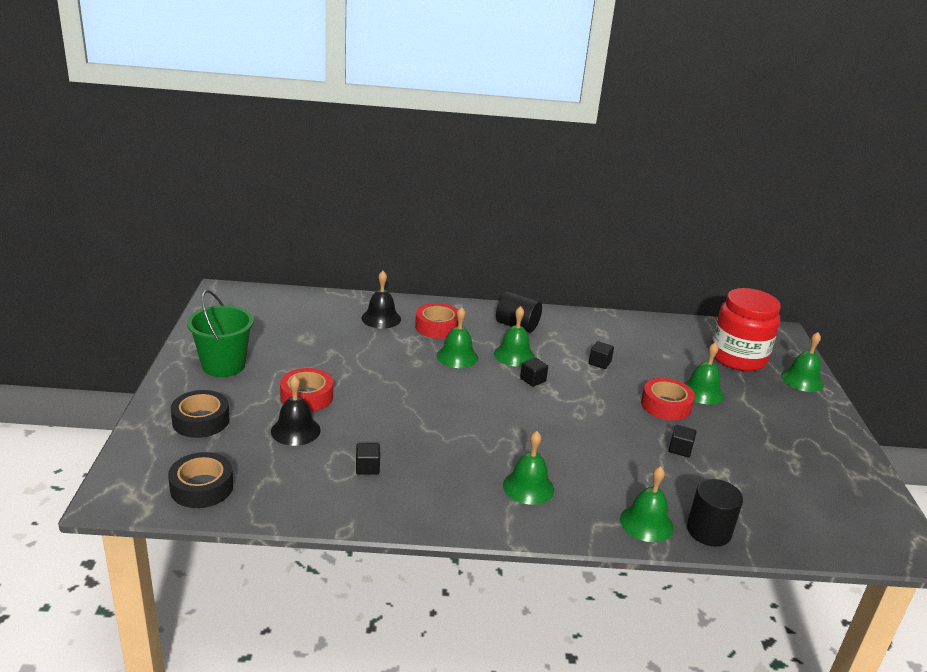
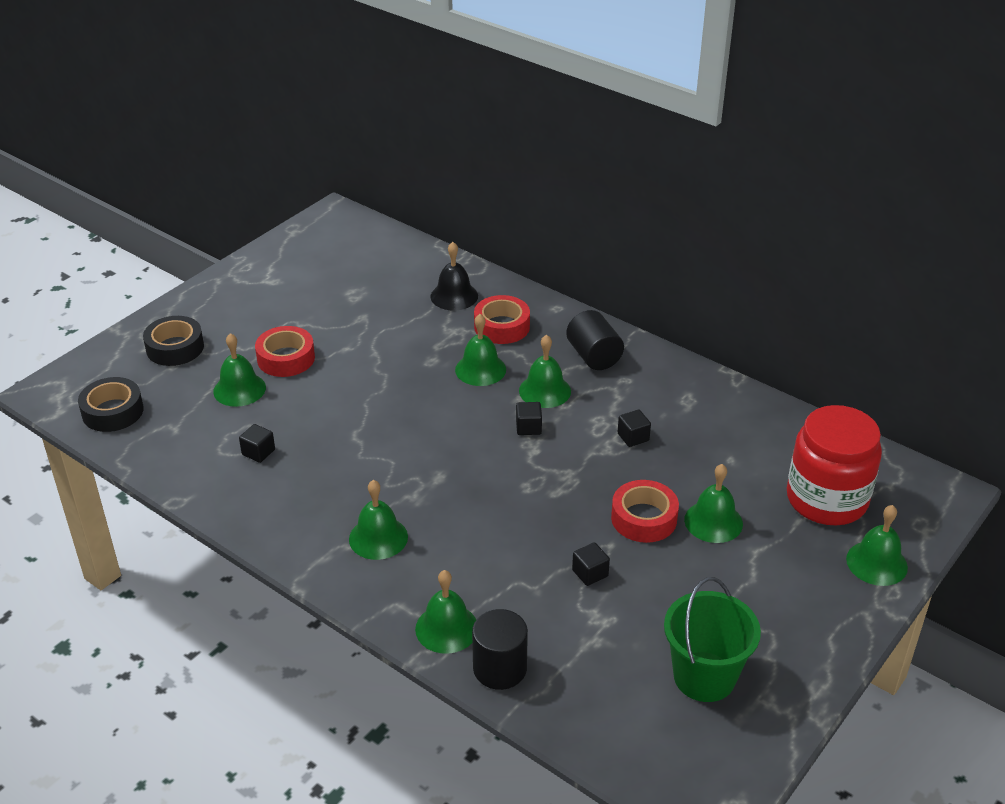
camera: 40 degrees right, 10 degrees up
green bucket [187,290,254,377] -> green bucket moved to [664,577,761,702]
black bell [271,375,320,446] -> green bell [213,333,266,407]

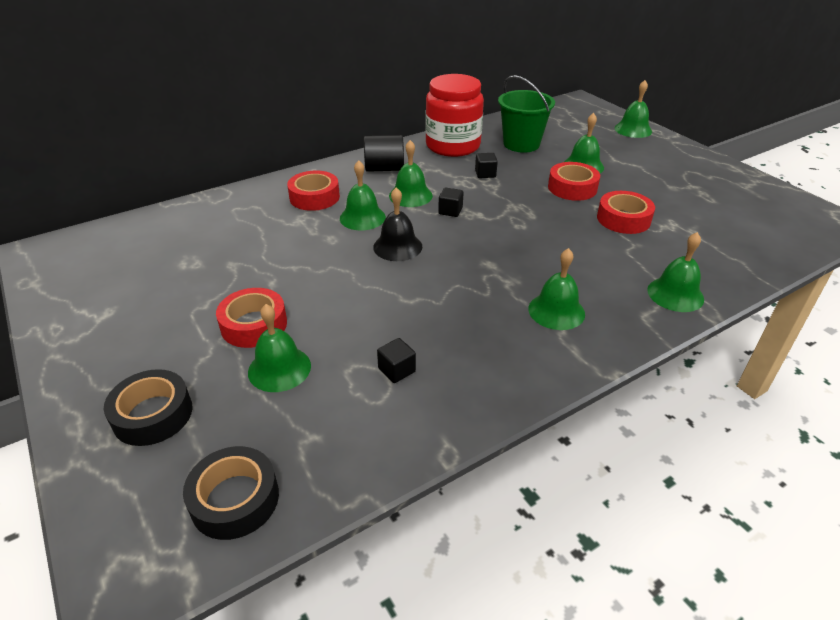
camera: 70 degrees left, 0 degrees up
black bell [430,242,478,311] -> black bell moved to [373,187,423,261]
black cylinder [472,609,528,690] -> none
black cube [572,542,610,586] -> red tape [597,191,655,234]
green bucket [664,577,761,702] -> green bucket moved to [498,75,555,153]
red jar [787,405,882,525] -> red jar moved to [426,74,484,157]

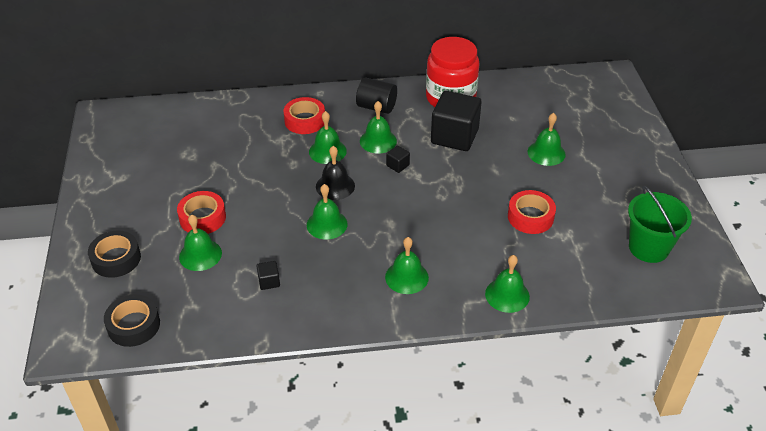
camera: 25 degrees right, 5 degrees up
black cube [475,153,498,178] -> black cube [431,91,482,151], size x2.40
green bucket [498,75,555,153] -> green bucket moved to [628,185,692,263]
red tape [548,162,600,201] -> none
green bell [614,80,652,138] -> green bell moved to [307,184,348,240]

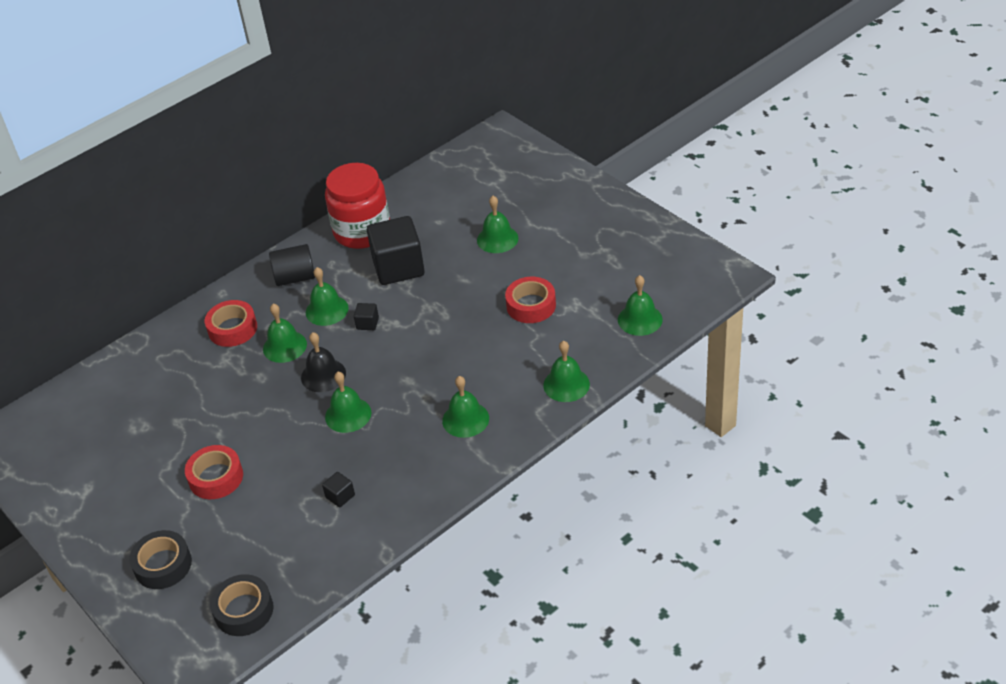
camera: 30 degrees left, 0 degrees up
green bell [179,214,222,271] -> green bell moved to [618,275,663,336]
green bucket [628,185,692,263] -> none

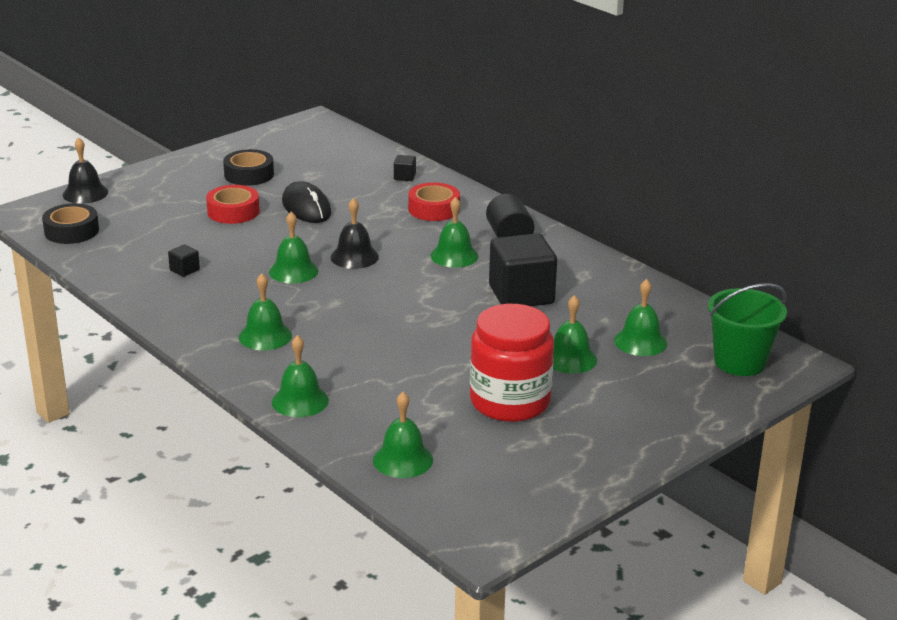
camera: 85 degrees right, 15 degrees down
black tape [129,530,192,589] -> black tape moved to [223,149,274,186]
green bell [263,303,307,363] -> green bell moved to [614,279,667,356]
red jar [325,163,390,249] -> red jar moved to [470,304,554,422]
black cube [354,303,379,330] -> black cube moved to [394,155,416,181]
red tape [505,277,556,323] -> none
none -> black bell [63,138,108,204]
none -> black mouse [282,181,331,223]
none -> green bucket [708,283,787,376]

